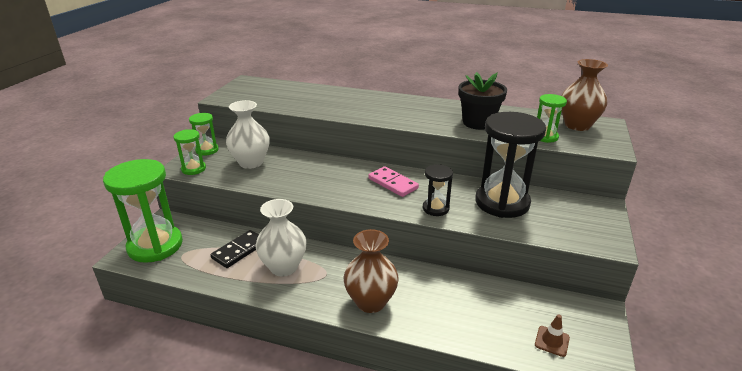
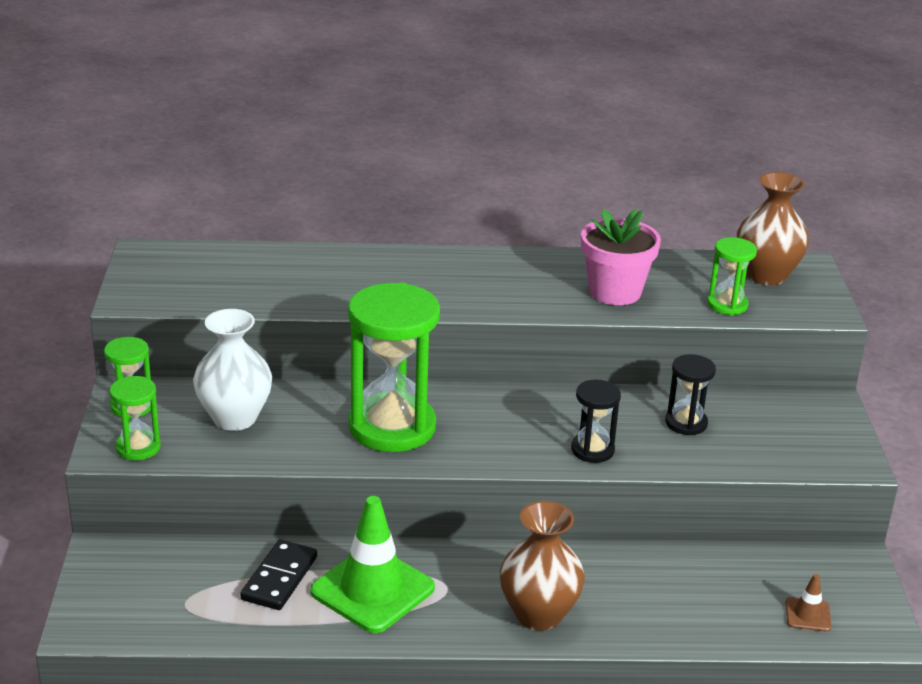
camera: 20 degrees left, 0 degrees up
green hourglass [103,159,183,263] -> green hourglass moved to [348,283,440,452]
white vase [255,199,306,277] -> green traffic cone [310,496,435,633]
pink domino [368,166,419,197] -> none
black flower pot [459,72,507,130] -> pink flower pot [581,209,661,305]
black hourglass [475,112,546,218] -> black hourglass [665,354,716,435], size x0.49

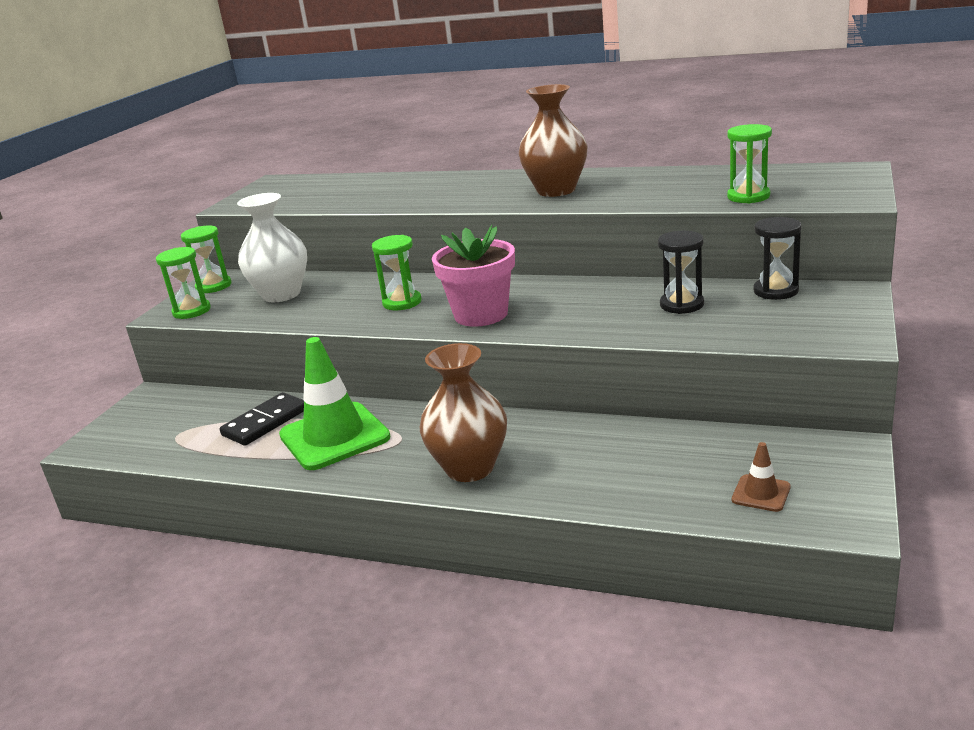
camera: 25 degrees right, 5 degrees down
green hourglass [348,283,440,452] -> green hourglass [372,235,422,311], size x0.49
black hourglass [571,380,621,463] -> black hourglass moved to [753,217,802,300]
pink flower pot [581,209,661,305] -> pink flower pot moved to [432,225,515,327]
brown vase [737,172,809,285] -> brown vase moved to [519,84,588,197]

